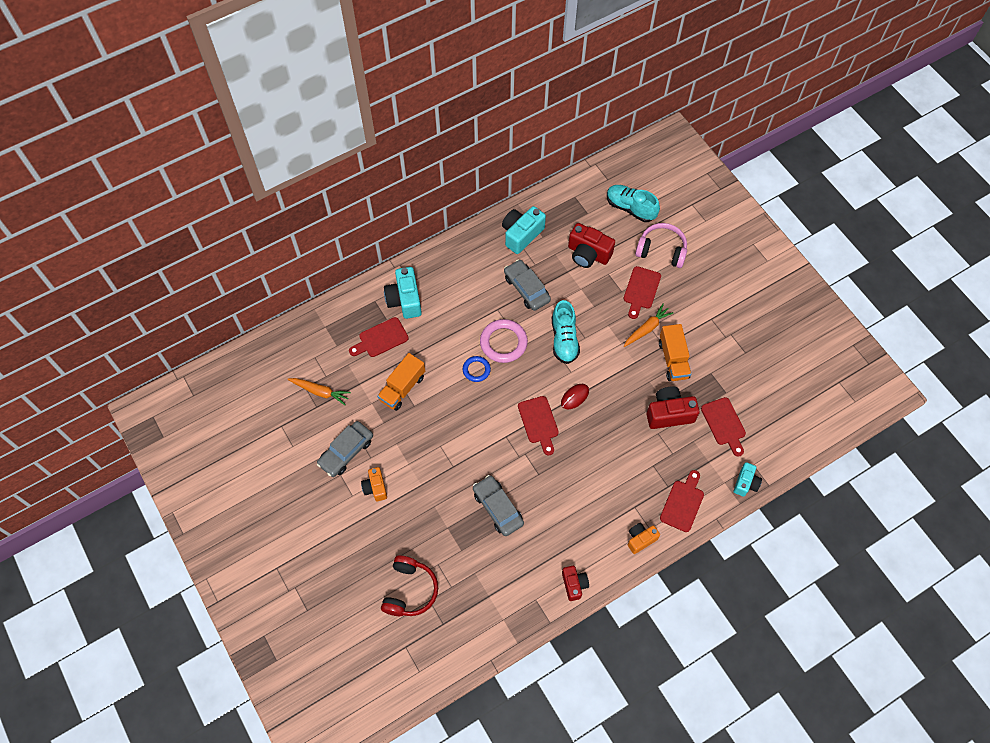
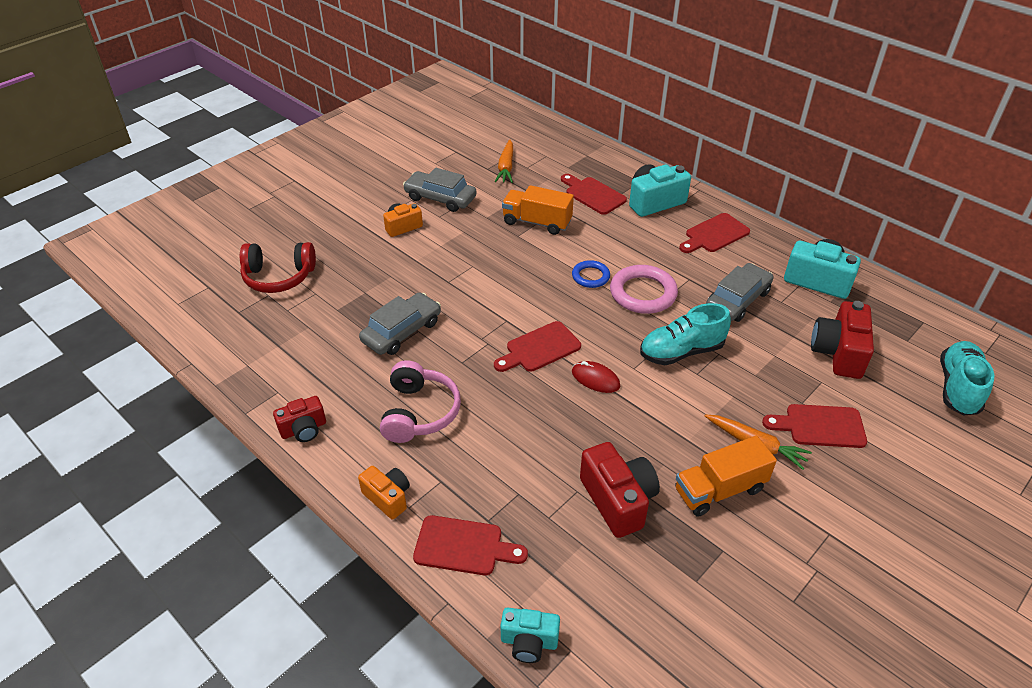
camera: 75 degrees right, 20 degrees down
pink headphones [635,223,687,268] -> pink headphones moved to [380,360,461,443]
red cutting board [701,397,746,457] -> red cutting board moved to [679,213,750,253]

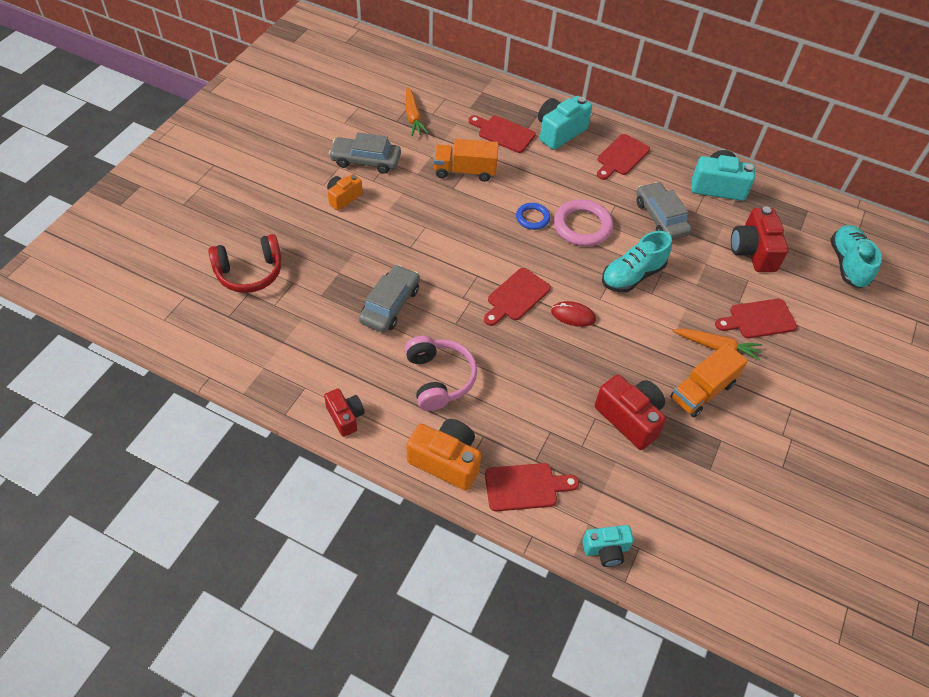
camera: 20 degrees left, 10 degrees up
red camera [273,396,326,442] -> red camera turned 75 degrees counterclockwise [324,389,365,437]
orange camera [358,466,410,520] -> orange camera [406,419,481,491], size x1.63
grey car [706,263,774,322] -> grey car turned 45 degrees counterclockwise [637,182,692,240]

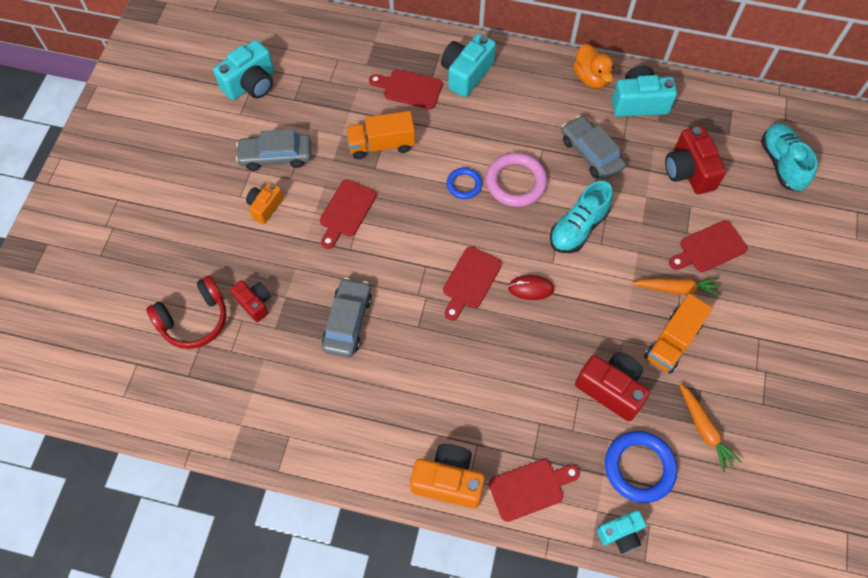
camera: 10 degrees left, 10 degrees up
red camera [324,389,365,437] -> red camera moved to [230,280,271,322]
pink headphones [405,336,477,411] -> none
orange carrot [406,87,429,136] -> orange carrot moved to [679,383,742,472]
red cutting board [597,134,650,180] -> red cutting board moved to [320,180,377,249]
none -> turquoise camera [213,40,274,100]
none -> orange duck [573,44,614,88]
none -> blue ring [605,431,677,503]

